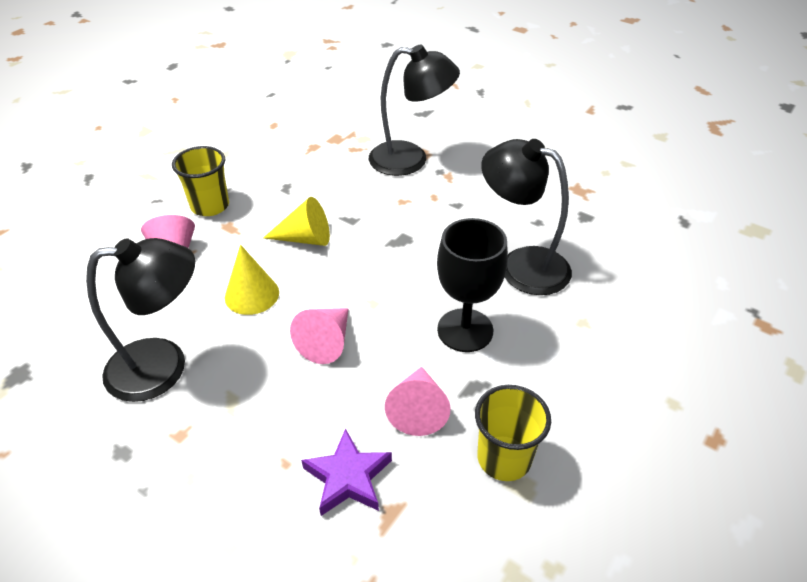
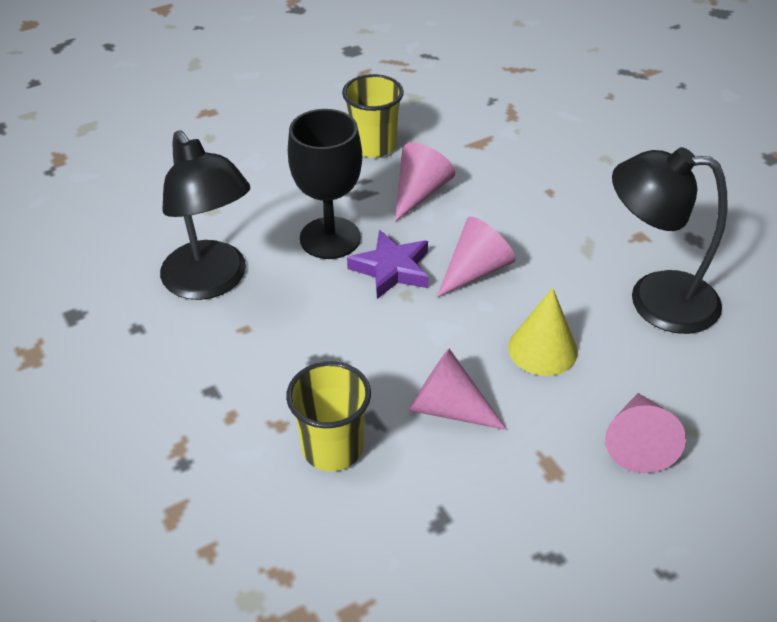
camera: 155 degrees left, 0 degrees up
yellow cup [172,146,229,216] -> yellow cup moved to [286,361,371,471]
yellow cone [263,197,330,246] -> pink cone [409,348,507,430]
purple star [301,428,392,516] -> purple star moved to [347,230,429,299]
black lamp [369,44,460,176] -> none

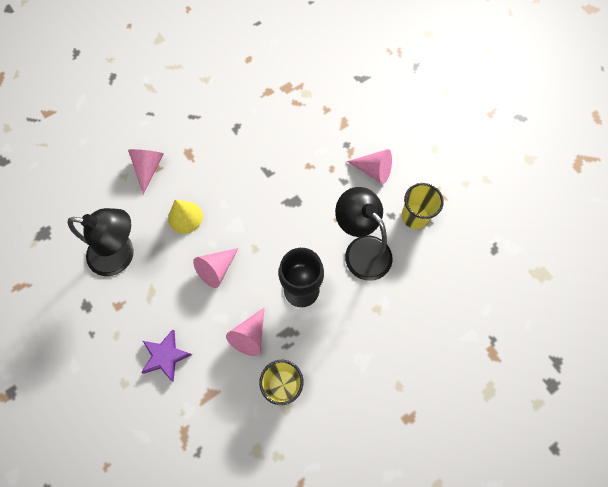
camera: 175 degrees right, 25 degrees up
yellow cup [286,361,371,471] -> yellow cup moved to [402,183,444,229]
purple star [347,230,429,299] -> purple star moved to [141,329,192,382]
pink cone [409,348,507,430] -> pink cone moved to [347,149,392,184]

